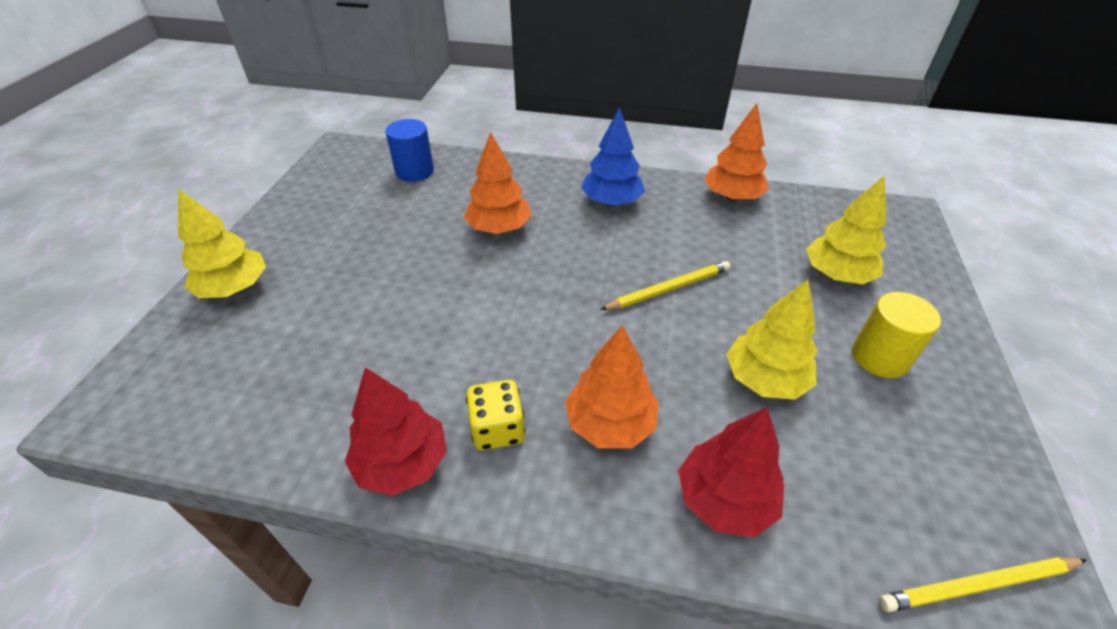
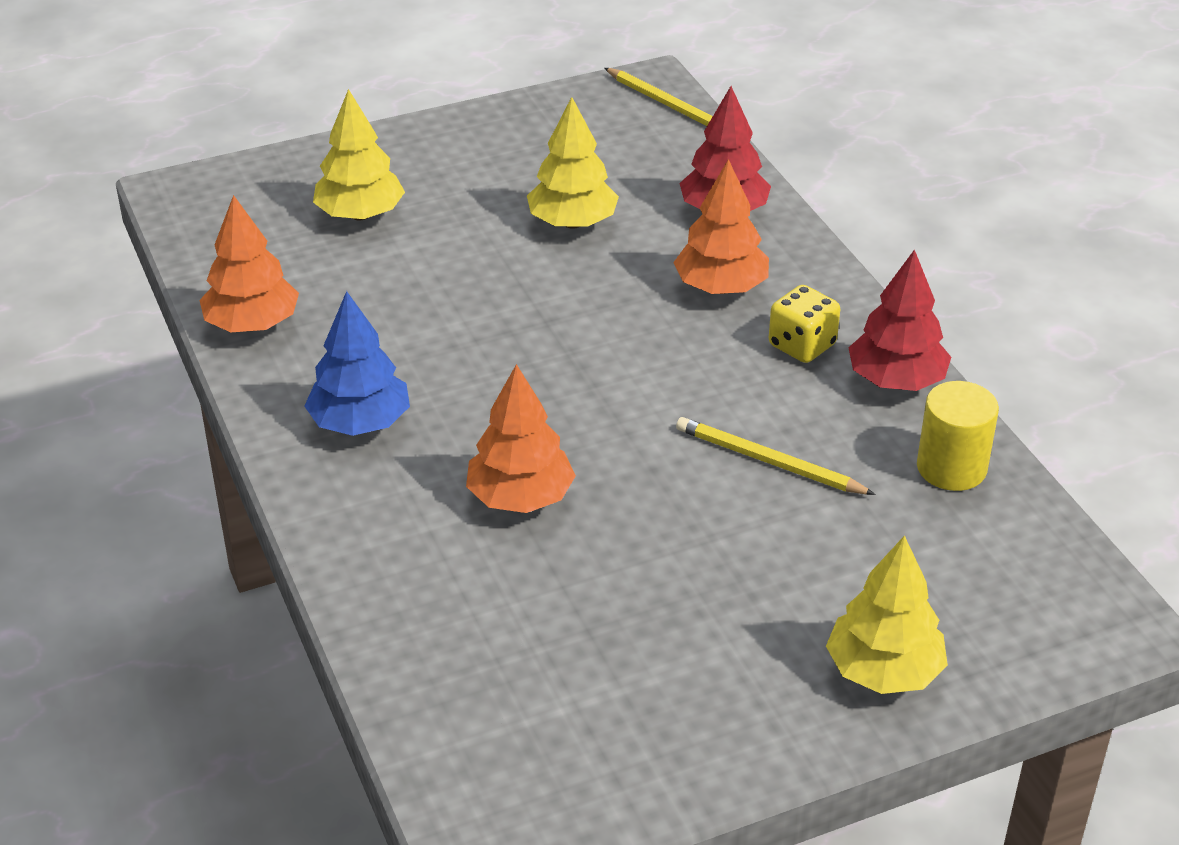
camera: 125 degrees left, 5 degrees down
blue cylinder [385,119,434,182] -> none
yellow pencil [600,261,730,310] -> yellow pencil moved to [676,417,876,495]
yellow cylinder [852,292,941,378] -> yellow cylinder moved to [917,381,999,491]

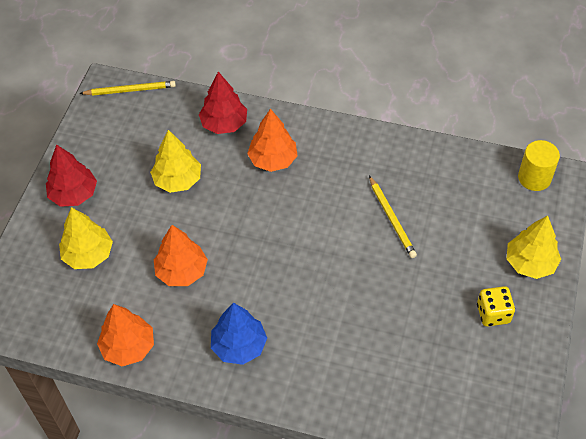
camera: 50 degrees left, 15 degrees up
orange tree [466,364,576,513] -> orange tree moved to [154,225,208,286]
yellow pencil [676,417,876,495] -> yellow pencil turned 90 degrees counterclockwise [369,176,417,258]
yellow dice [769,285,840,363] -> yellow dice moved to [477,286,515,327]
red tree [848,249,951,391] -> red tree moved to [46,144,97,207]
yellow cylinder [917,381,999,491] -> yellow cylinder moved to [518,140,560,191]

